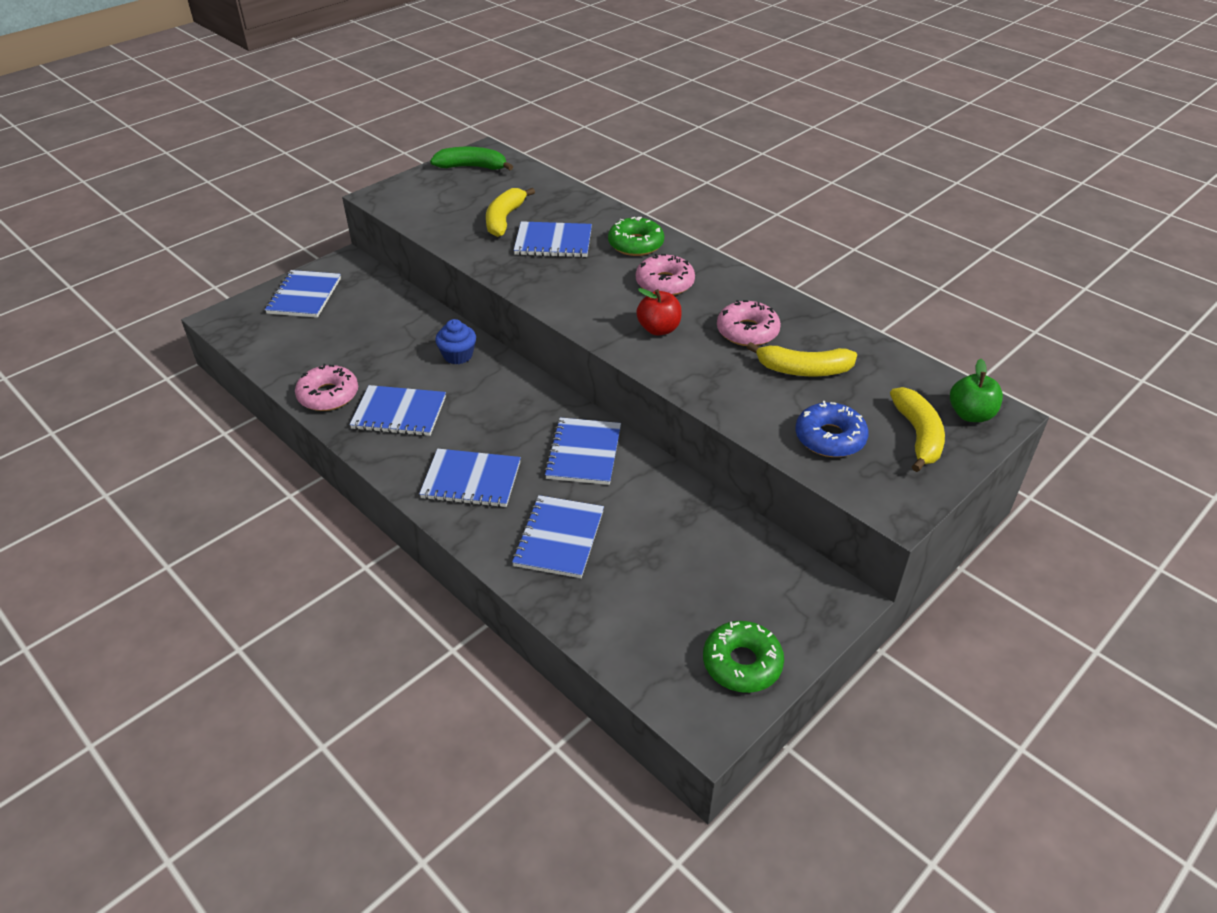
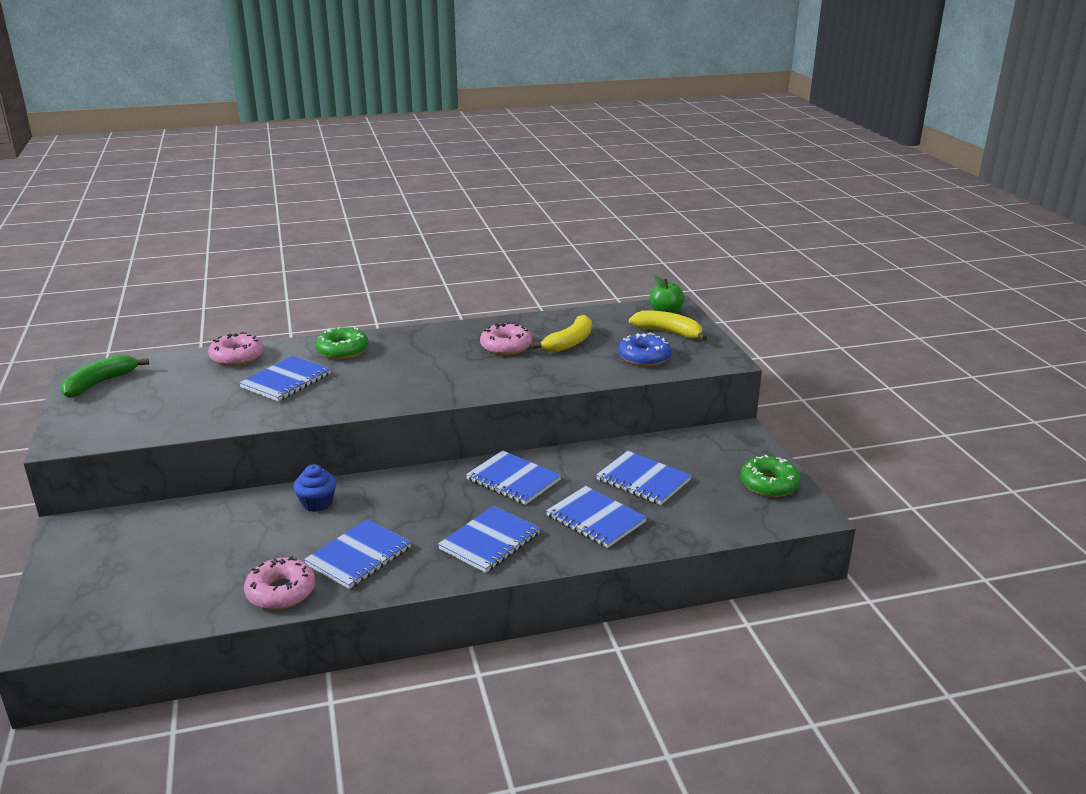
camera: 60 degrees left, 15 degrees down
blue notebook [265,270,341,318] -> blue notebook moved to [596,451,692,505]
yellow banana [486,188,535,237] -> none
pink donut [636,254,695,295] -> pink donut moved to [208,332,264,366]
red apple [636,288,682,336] -> none

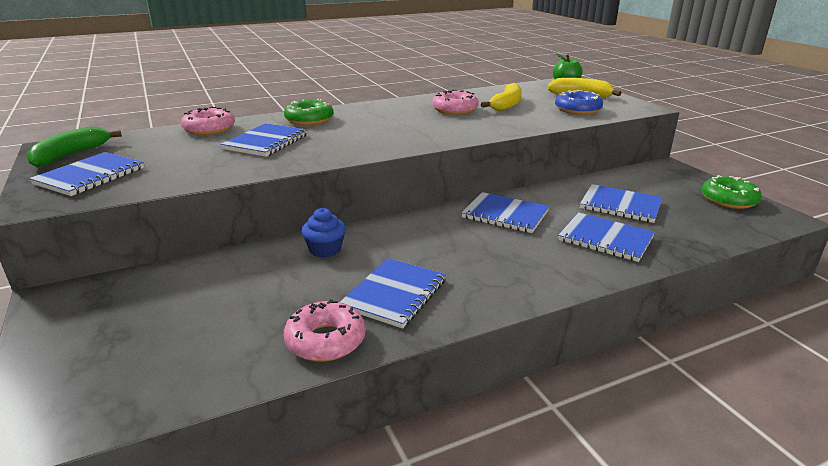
camera: 10 degrees left, 0 degrees up
blue notebook [438,506,540,573] -> blue notebook moved to [29,152,144,196]

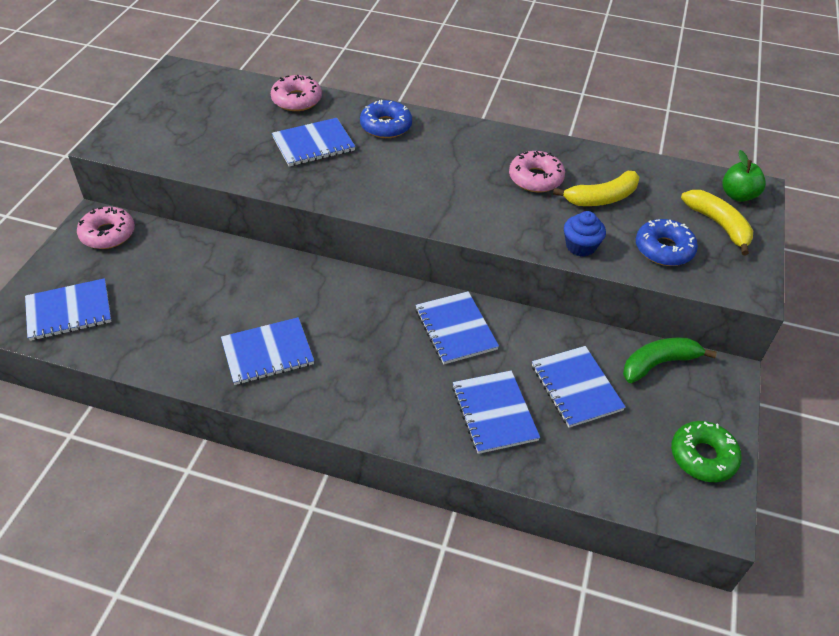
camera: 40 degrees right, 20 degrees up
green banana [27,126,122,167] -> green banana moved to [623,338,717,383]
blue notebook [29,152,144,196] -> blue notebook moved to [25,278,112,341]
green donut [284,99,334,125] -> blue donut [360,100,412,138]
pink donut [284,299,366,362] -> pink donut moved to [77,207,135,249]
blue cupcake [302,208,346,258] -> blue cupcake moved to [564,211,606,257]

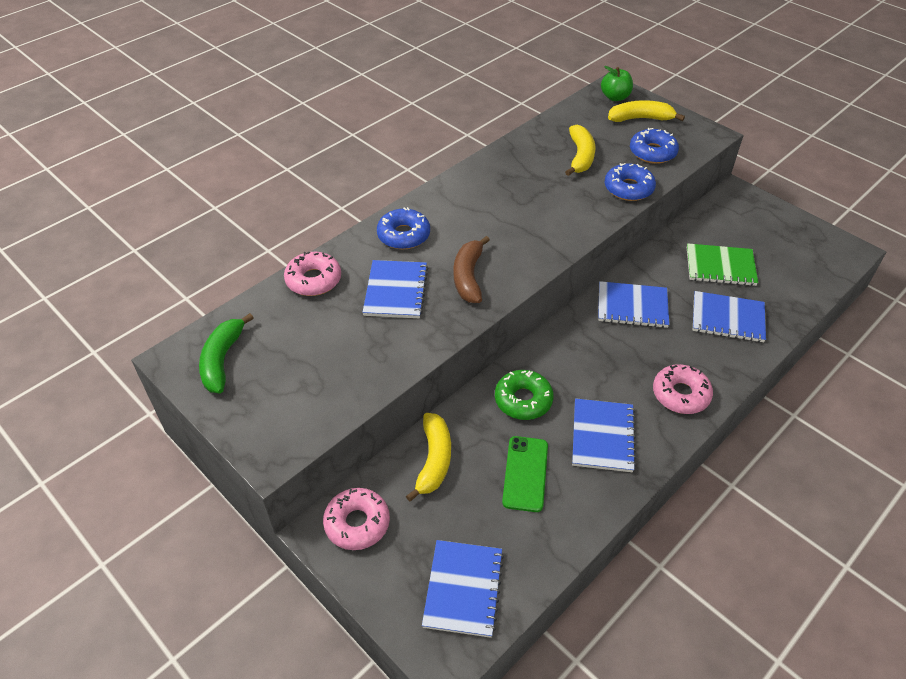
camera: 60 degrees left, 0 degrees up
pink donut [509,151,565,193] -> pink donut moved to [653,364,713,414]
blue notebook [532,346,626,428] -> green notebook [687,243,758,286]
blue cupcake [564,211,606,257] -> blue donut [604,163,656,201]
green banana [623,338,717,383] -> green banana moved to [199,313,254,393]
green donut [671,421,742,482] -> green donut moved to [495,370,554,420]
none -> yellow banana [406,413,451,501]
none -> brown banana [454,236,490,303]
none -> green phone [502,436,548,512]

